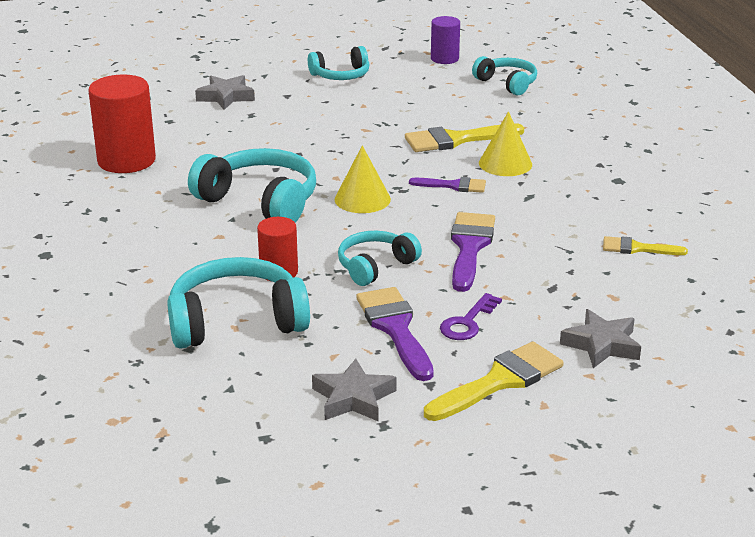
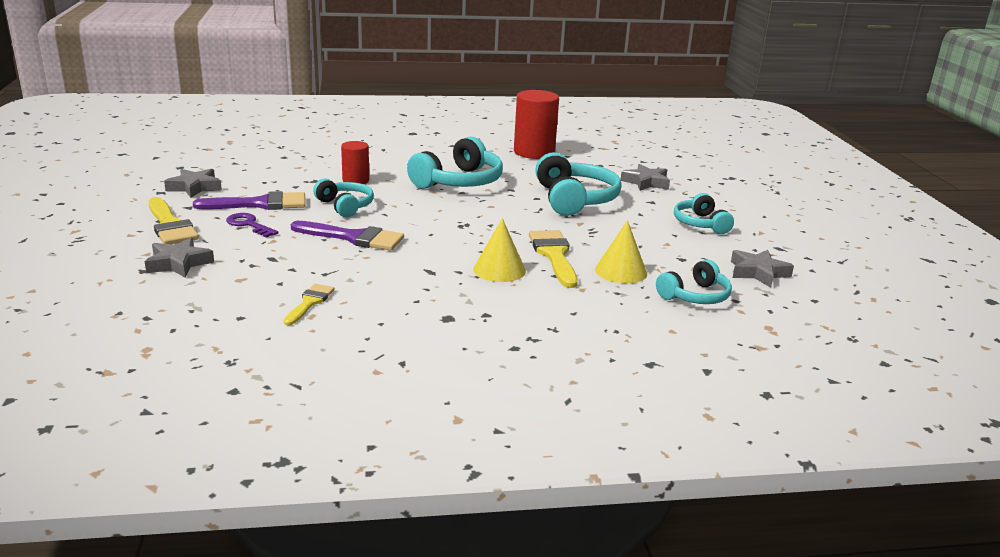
camera: 95 degrees right, 5 degrees down
turquoise headphones [167,257,310,349] -> turquoise headphones moved to [535,152,622,216]
yellow cone [335,145,391,213] -> yellow cone moved to [595,220,647,284]
purple brush [409,177,486,193] -> none
purple cylinder [431,16,460,64] -> grey star [731,250,794,288]

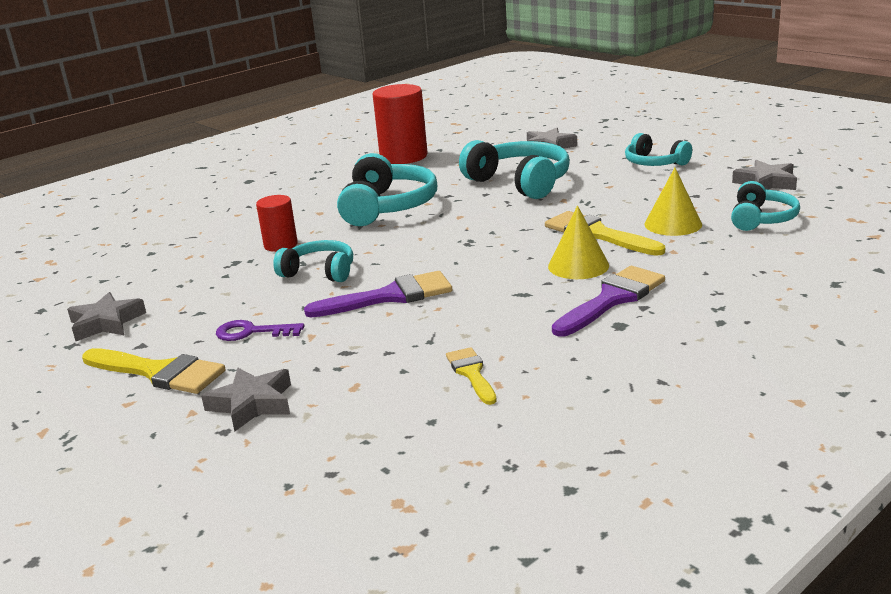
camera: 30 degrees left, 0 degrees up
purple brush [193,191,306,210] -> purple brush moved to [552,266,665,337]

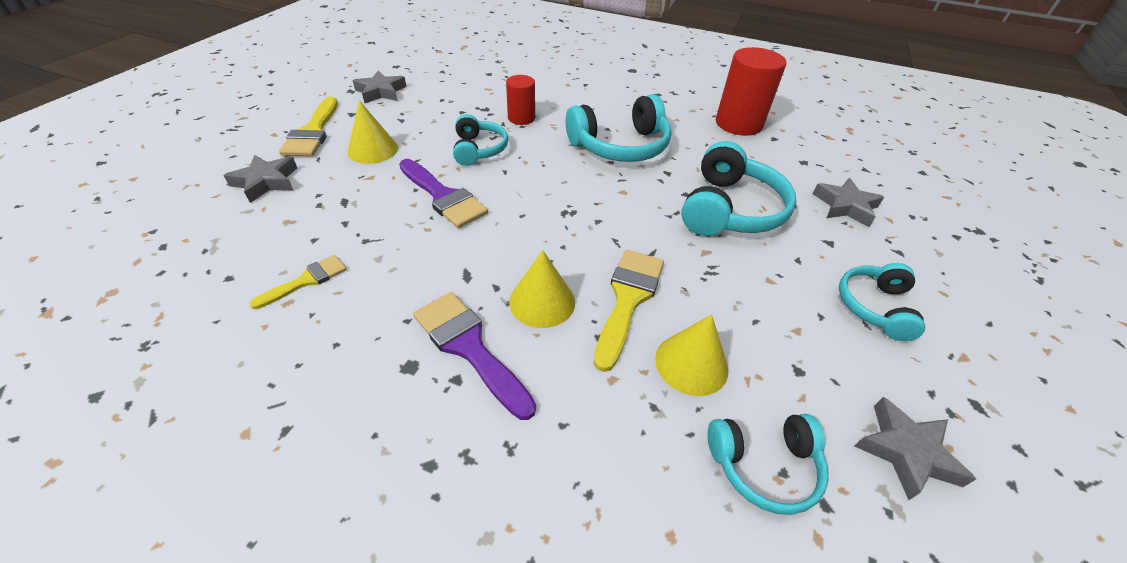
camera: 60 degrees right, 20 degrees up
purple key [216,320,304,341] -> yellow cone [348,100,398,164]
purple brush [552,266,665,337] -> purple brush turned 150 degrees counterclockwise [413,292,536,420]

